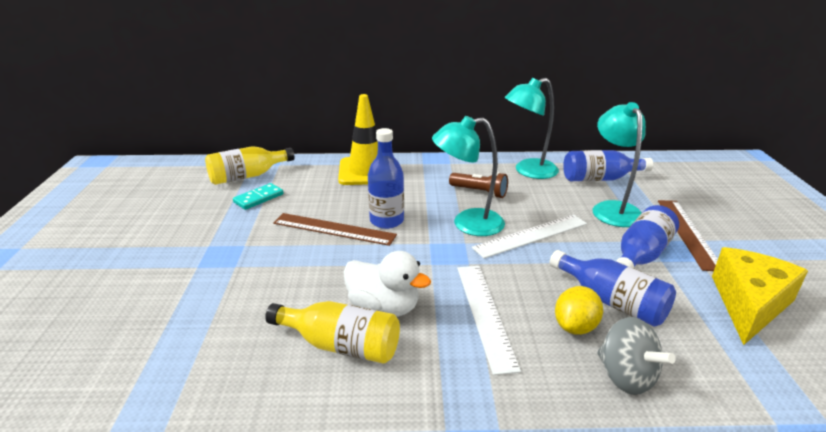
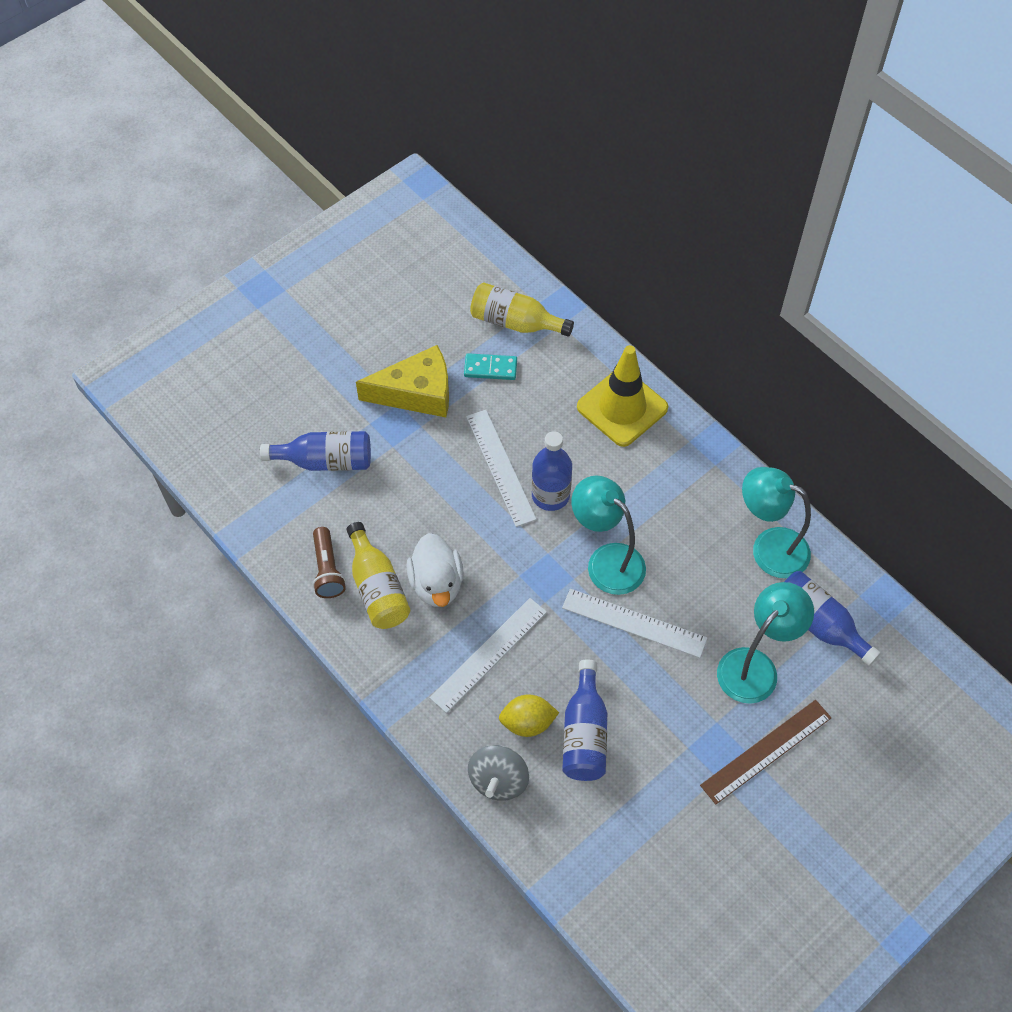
camera: 50 degrees right, 30 degrees up
brown ruler [273,213,397,246] -> white ruler [466,410,537,527]
brown flashlight [449,172,508,198] -> brown flashlight moved to [313,527,346,598]
blue bottle [616,205,679,268] -> blue bottle moved to [260,431,371,471]
yellow cheese [712,247,808,345] -> yellow cheese moved to [356,345,449,417]

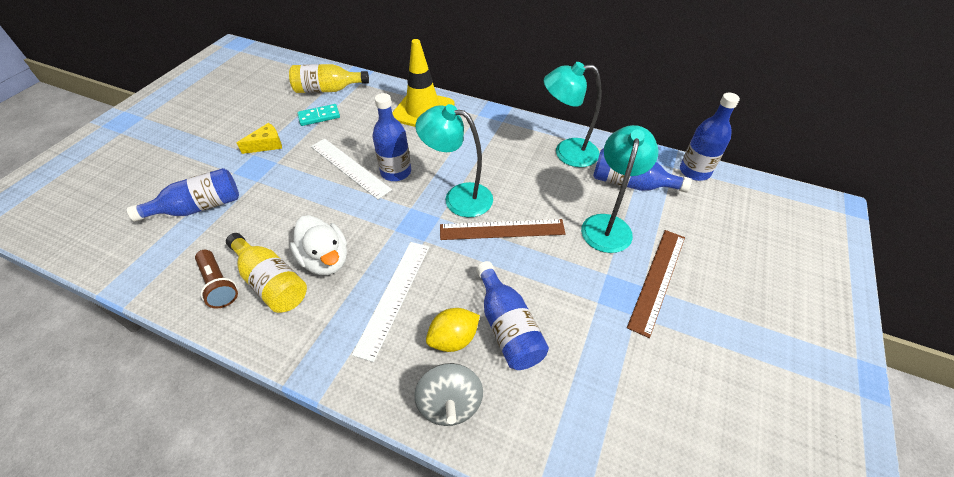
camera: 25 degrees left, 10 degrees down
yellow cheese [356,345,449,417] -> yellow cheese [237,123,282,154], size x0.53
white ruler [562,589,707,658] -> brown ruler [440,219,566,240]
none -> blue bottle [680,93,740,181]

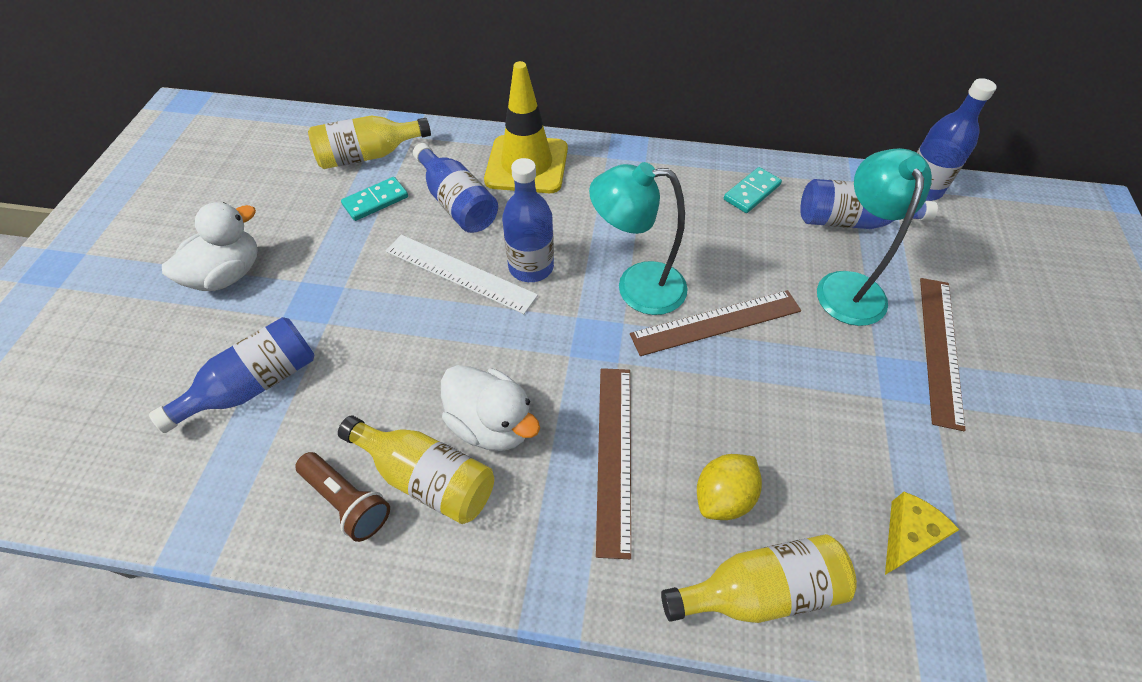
camera: 15 degrees left, 5 degrees up
yellow cheese [237,123,282,154] -> yellow cheese moved to [885,492,960,575]
white ruler [352,242,429,362] -> brown ruler [596,368,631,559]
grey spinning top [414,363,483,426] -> yellow bottle [661,534,857,623]
blue bottle [476,261,549,370] -> blue bottle moved to [413,143,498,233]
turquoise lamp [544,62,601,167] -> turquoise domino [724,167,782,213]
none -> white duck [162,202,258,291]

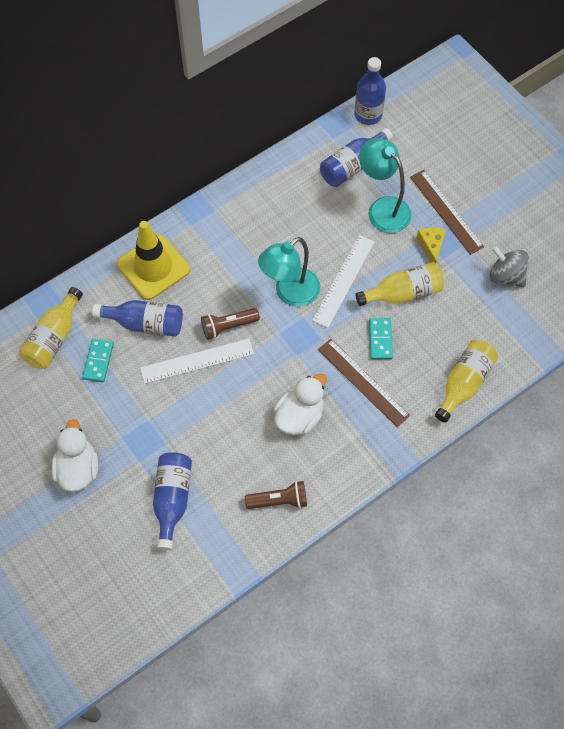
camera: 45 degrees left, 10 degrees up
yellow bottle [338,416,494,524] -> yellow bottle moved to [356,262,444,306]
white duck [441,365,540,451] -> white duck turned 45 degrees counterclockwise [273,373,327,435]
blue bottle [502,158,554,282] -> brown flashlight [201,308,260,340]
brown ruler [630,290,801,356] -> white ruler [312,235,375,328]
yellow lemon [697,454,762,520] -> none
turquoise domino [724,167,782,213] -> turquoise domino moved to [369,318,393,359]
yellow cheese [885,492,960,575] -> yellow cheese moved to [417,228,446,263]
none -> grey spinning top [490,246,529,287]

